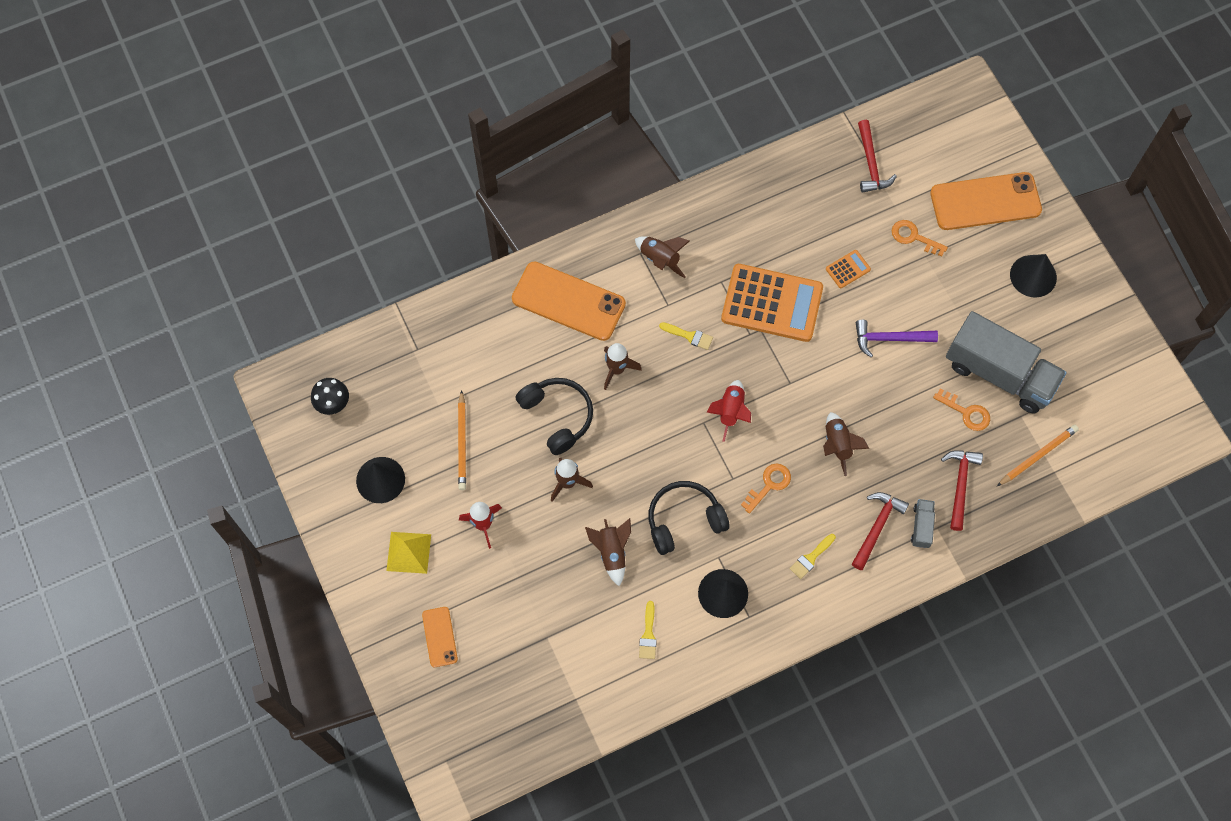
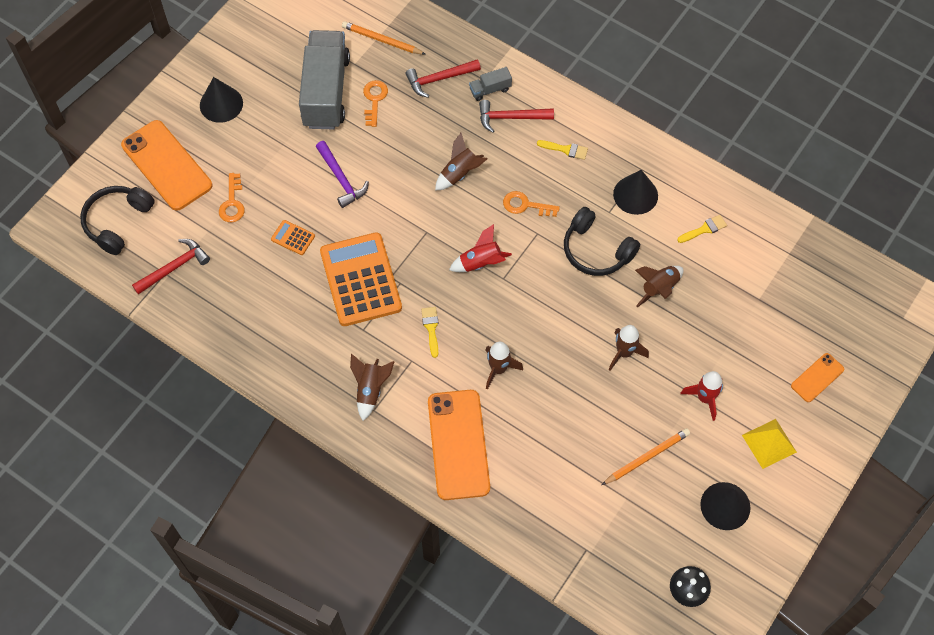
camera: 120 degrees left, 5 degrees down
black headphones [516,378,593,455] -> black headphones moved to [80,186,155,255]

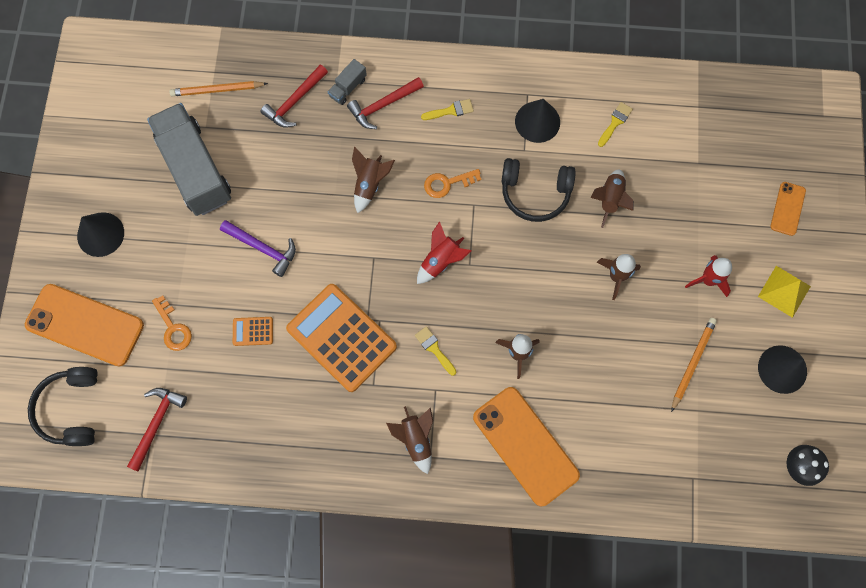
camera: 30 degrees left, 10 degrees up
orange key [363,80,388,127] -> none

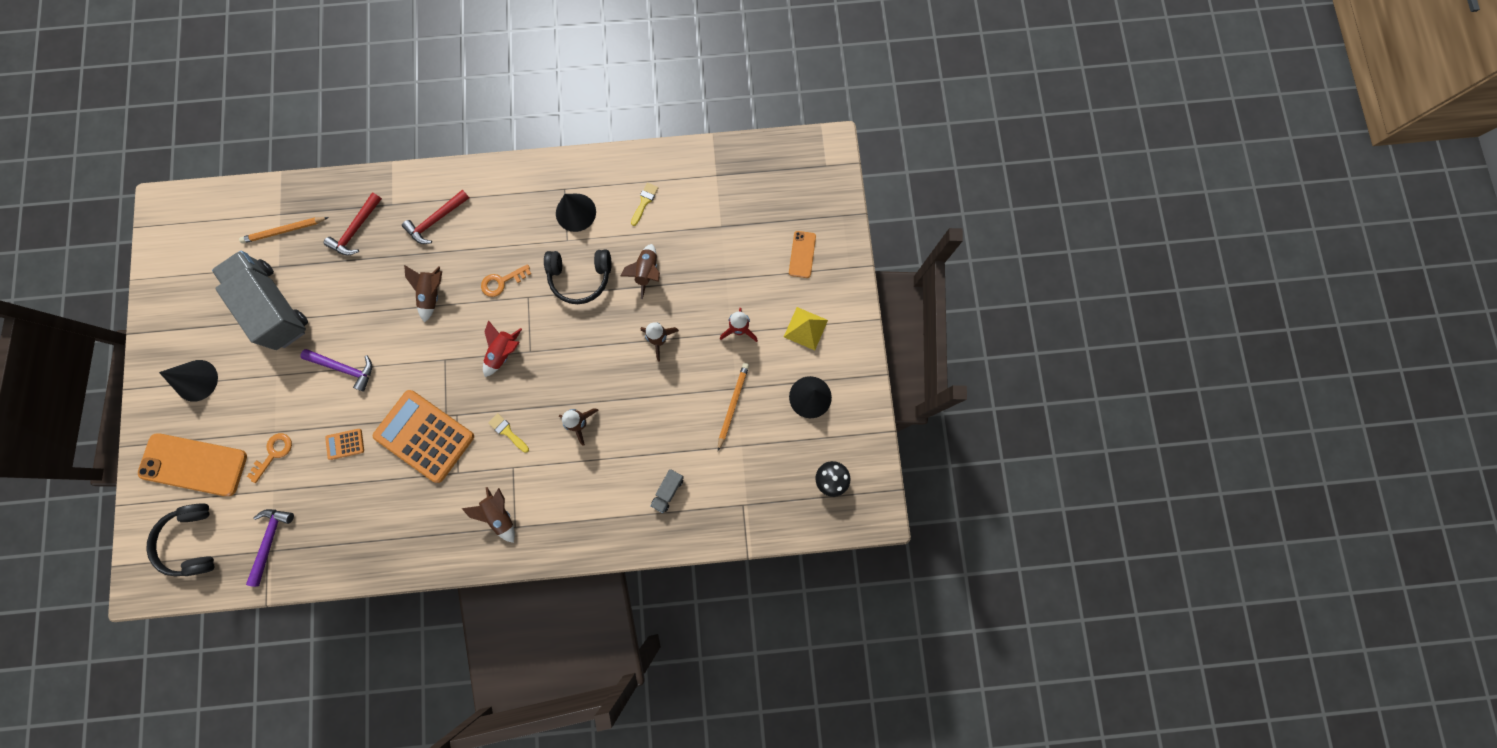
camera: 10 degrees left, 5 degrees up
red hammer [127,388,187,471] -> purple hammer [246,509,294,587]
orange key [152,295,192,351] -> orange key turned 105 degrees counterclockwise [247,433,292,483]
grey truck [328,59,367,105] -> grey truck moved to [650,469,684,513]
yellow brush [421,99,474,120] -> none
orange phone [473,387,580,506] -> none

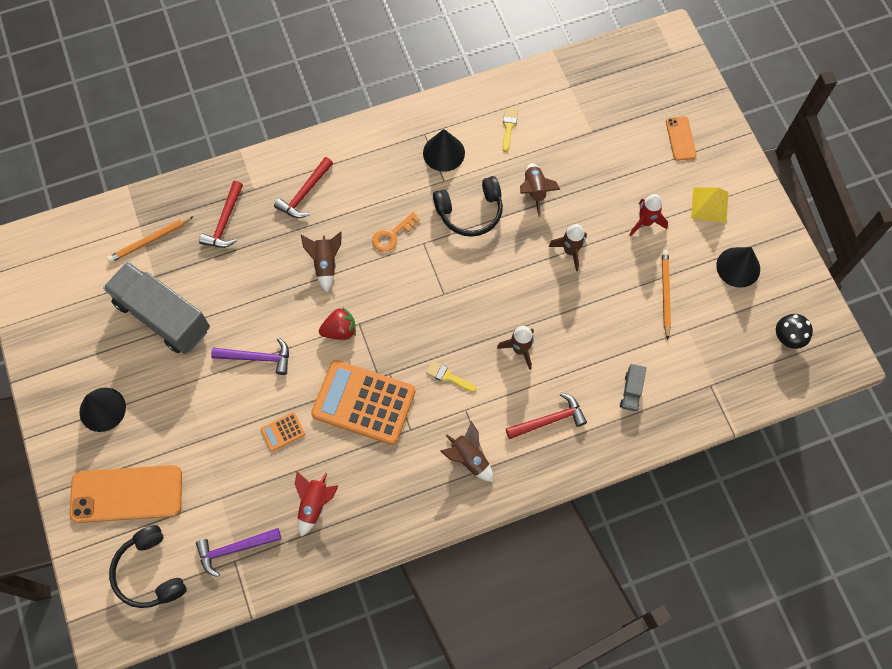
camera: 15 degrees left, 10 degrees down
purple hammer [246,509,294,587] -> purple hammer turned 105 degrees counterclockwise [196,528,281,577]
orange key [247,433,292,483] -> none
red rocket [483,320,522,377] -> red rocket moved to [295,471,339,537]
none -> red strawberry [319,308,356,340]
none -> red hammer [506,393,587,439]

